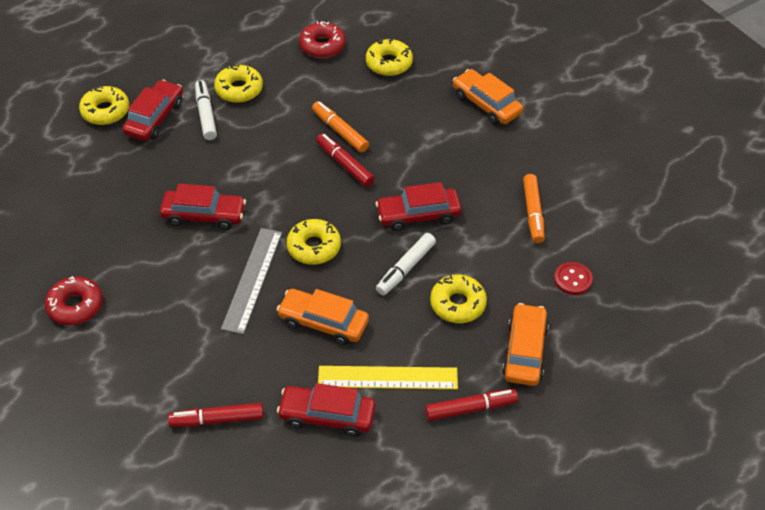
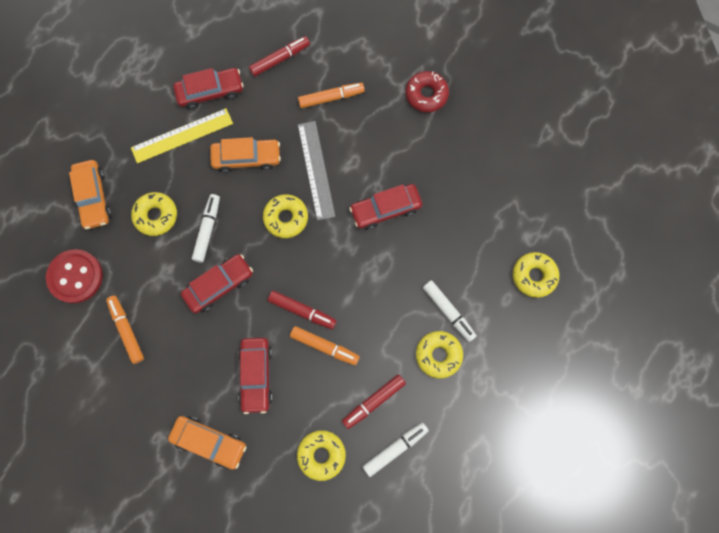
camera: 155 degrees right, 25 degrees up
red car [122,80,183,141] -> red car moved to [238,338,273,414]
red donut [299,21,346,58] -> white marker [363,422,429,477]
red marker [425,389,518,421] -> red marker moved to [342,374,406,429]
red button [554,262,593,295] -> red button [46,249,103,304], size x1.72
none -> orange marker [298,83,365,108]

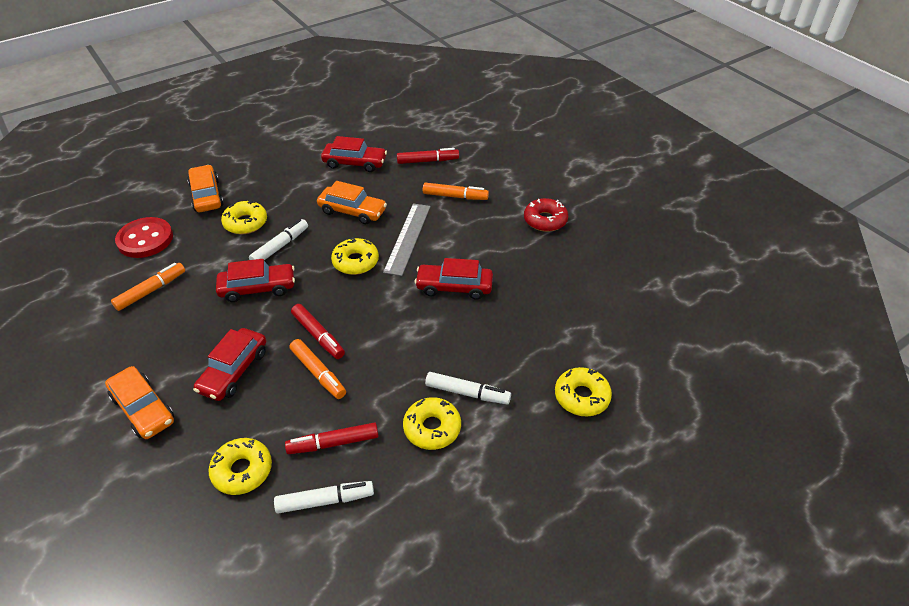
camera: 25 degrees right, 30 degrees down
orange car [69,160,112,229] -> orange car turned 150 degrees clockwise [187,165,224,212]
orange marker [106,296,144,364] -> orange marker turned 45 degrees clockwise [111,263,185,311]
yellow ruler [131,108,233,163] -> none
white marker [423,280,477,342] -> white marker turned 60 degrees counterclockwise [425,372,511,404]

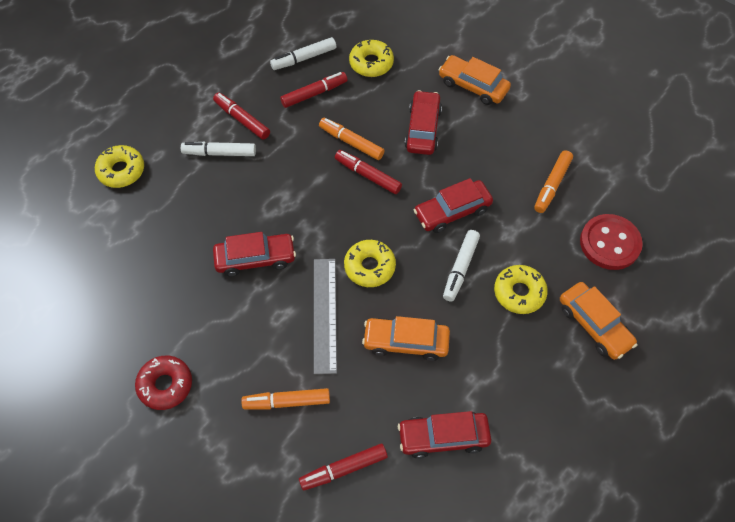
camera: 165 degrees right, 15 degrees up
yellow donut [403,397,461,450] -> red marker [213,92,270,140]

